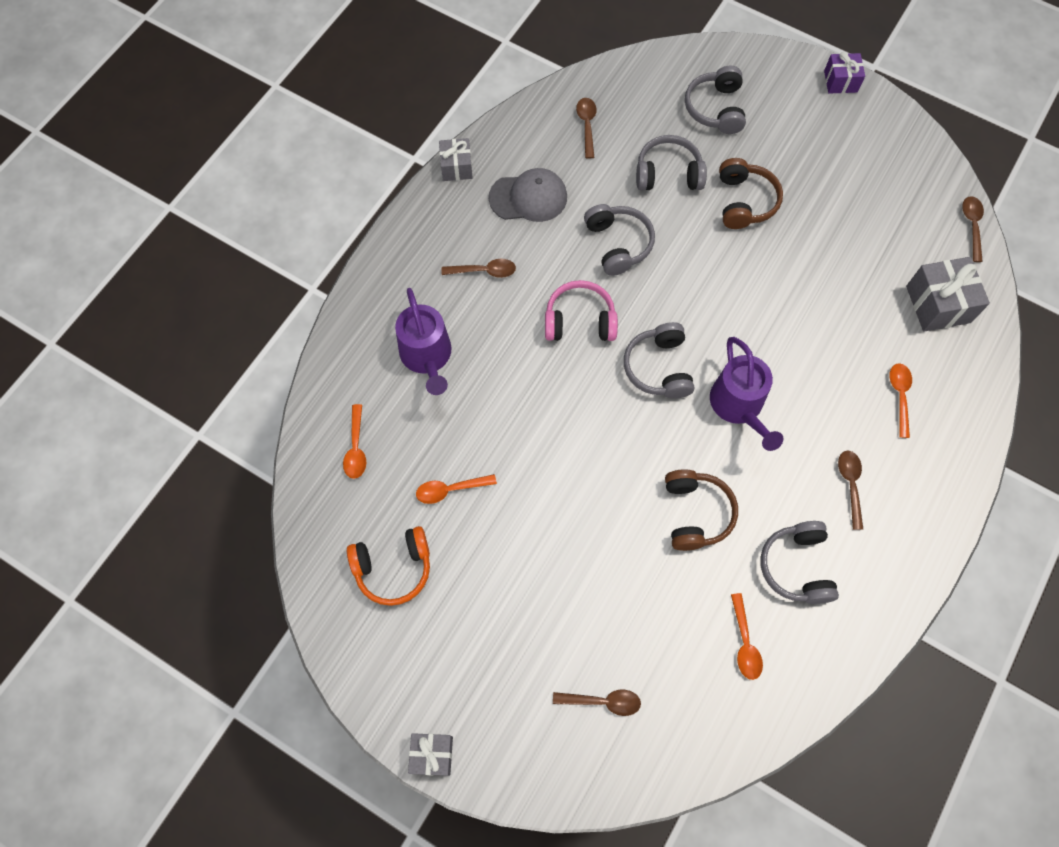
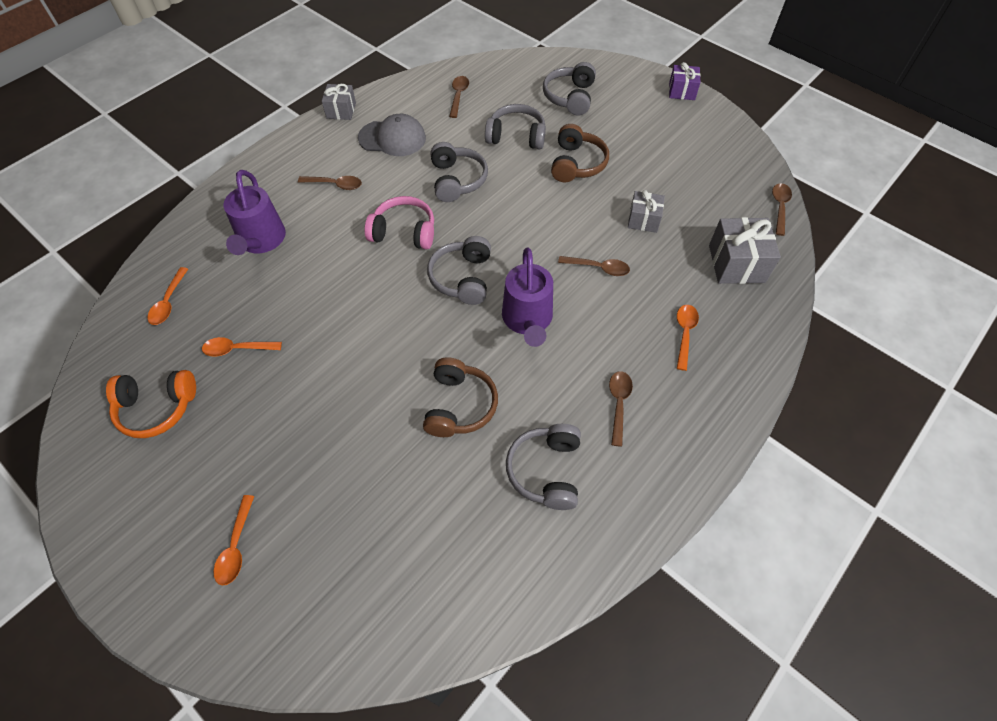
camera: 10 degrees right, 10 degrees down
grey gift [408,733,453,776] -> grey gift moved to [628,190,665,233]
brown spoon [553,689,641,716] -> brown spoon moved to [558,256,630,276]
orange spoon [731,593,763,680] -> orange spoon moved to [214,495,254,586]

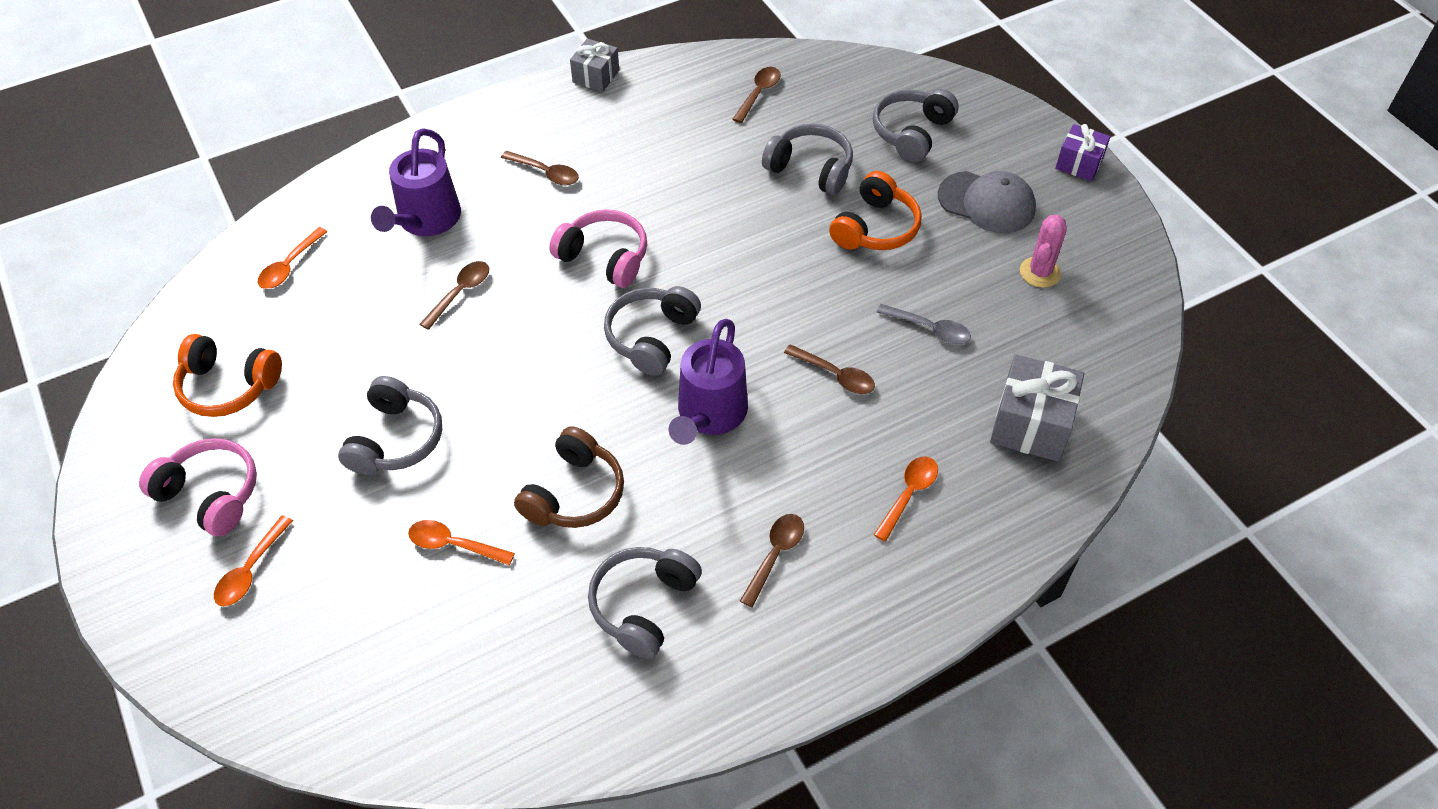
camera: 20 degrees right, 5 degrees down
orange spoon [202,337,282,357] -> orange spoon moved to [408,520,515,565]
grey cap [358,114,426,156] -> grey cap moved to [938,171,1036,233]
grey headphones [430,142,488,202] -> grey headphones moved to [338,376,442,475]
brown headphones [551,124,609,182] -> orange headphones [829,171,922,250]
grey gift [628,190,665,233] -> grey spoon [877,304,971,344]
brown spoon [772,183,792,236] -> brown spoon moved to [420,261,489,330]
none -> pink headphones [139,438,257,536]
none -> pink cactus [1020,215,1067,288]

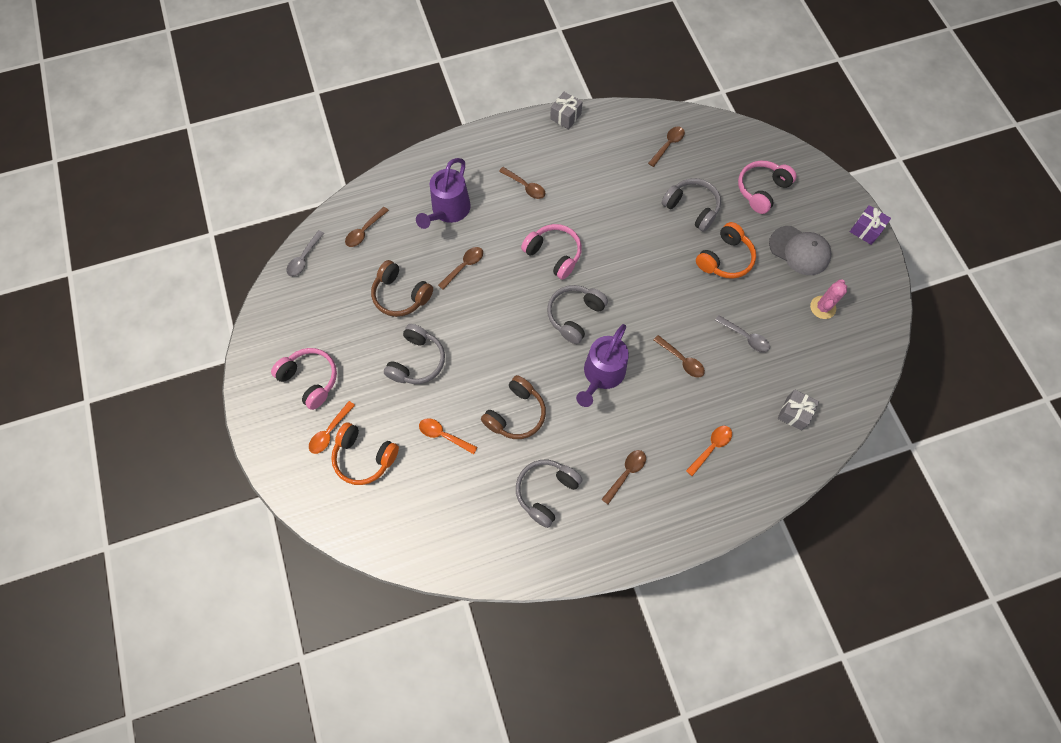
camera: 10 degrees right, 15 degrees up
orange headphones [173,334,282,417] -> orange headphones moved to [331,422,399,485]
orange spoon [257,227,328,289] -> brown spoon [345,207,389,247]
grey headphones [873,89,959,162] -> pink headphones [738,161,796,214]
grey gift [990,354,1084,462] -> grey gift [778,389,819,431], size x0.62
none -> grey spoon [286,230,324,277]
none -> brown headphones [371,260,433,317]

